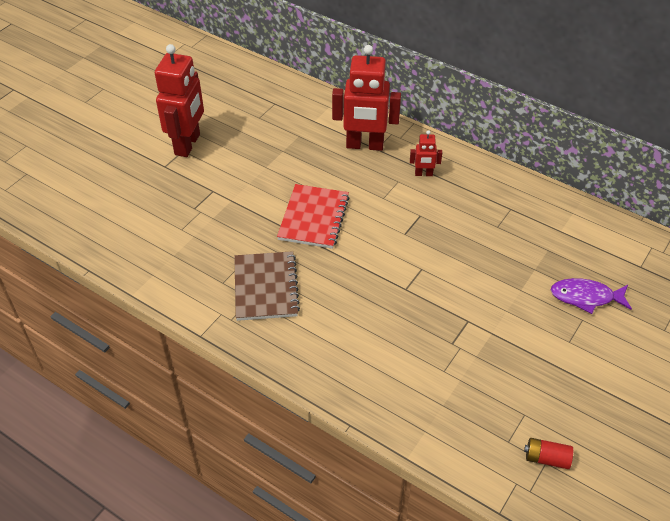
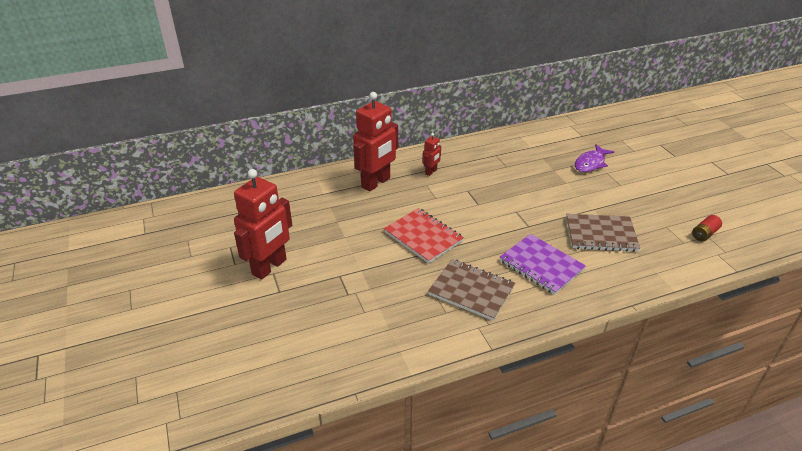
camera: 55 degrees left, 10 degrees down
red robot [155,44,204,157] -> red robot turned 75 degrees clockwise [234,169,292,280]
none -> purple notebook [500,234,586,295]
none -> brown notebook [566,214,640,252]

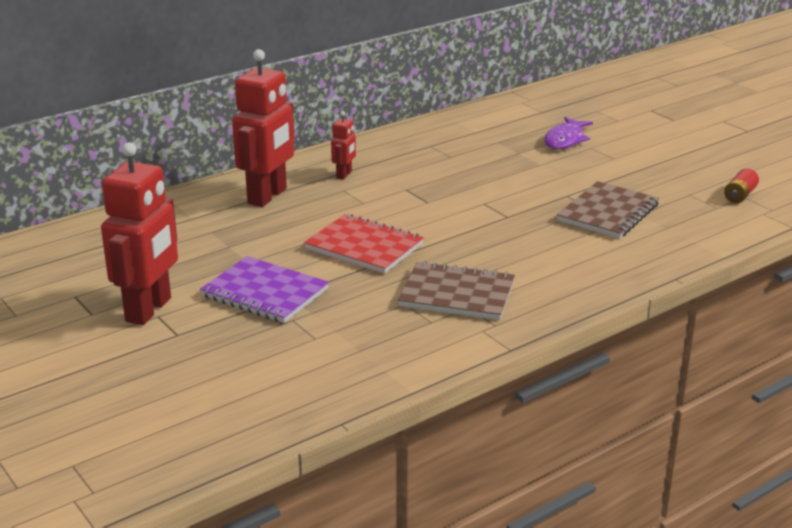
camera: 15 degrees left, 10 degrees down
purple notebook [500,234,586,295] -> purple notebook moved to [200,256,329,323]
brown notebook [566,214,640,252] -> brown notebook turned 45 degrees counterclockwise [557,181,659,239]

